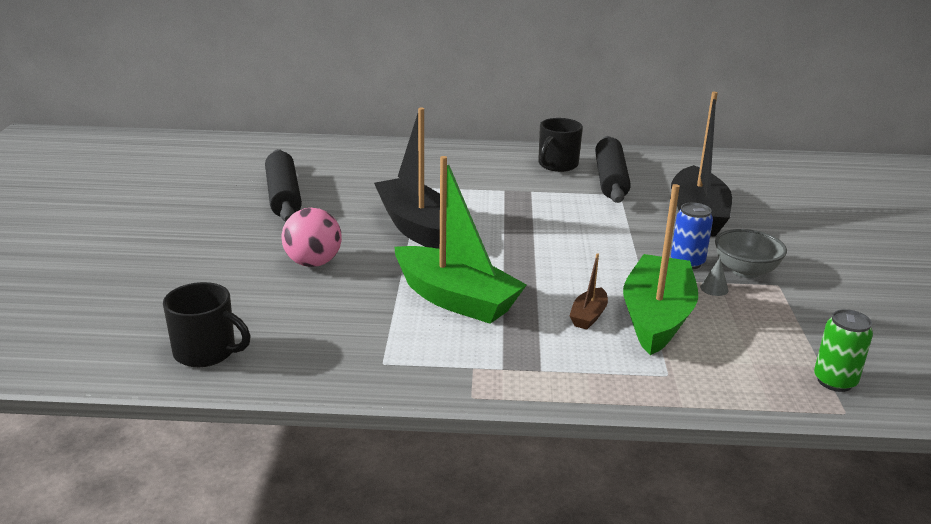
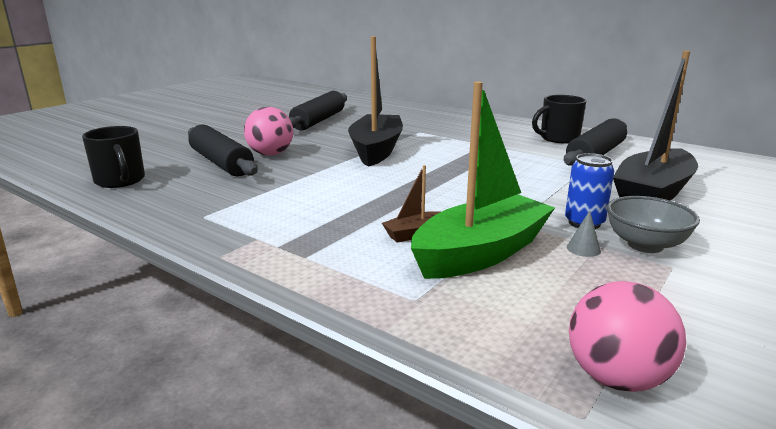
camera: 35 degrees right, 5 degrees down
green boat [395,156,527,324] -> none
green can [814,309,873,392] -> pink ball [569,281,686,392]
none -> black rolling pin [188,125,258,176]

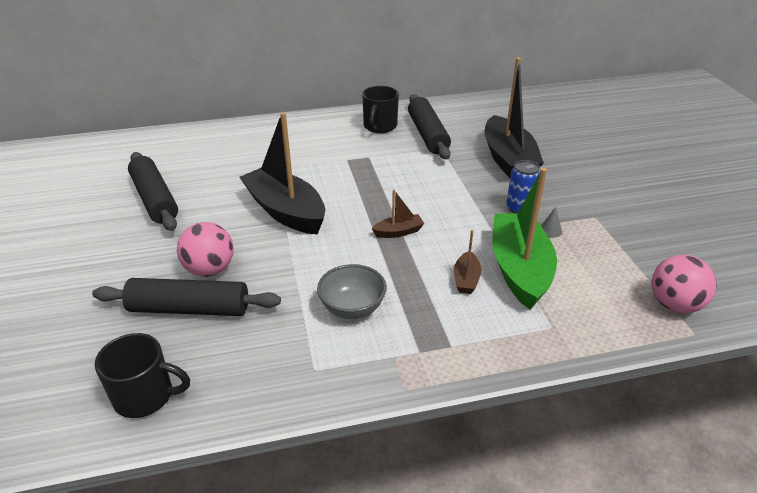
camera: 50 degrees left, 15 degrees up
grey bowl [607,196,700,253] -> grey bowl moved to [317,264,387,319]
none -> brown boat [372,189,424,238]

